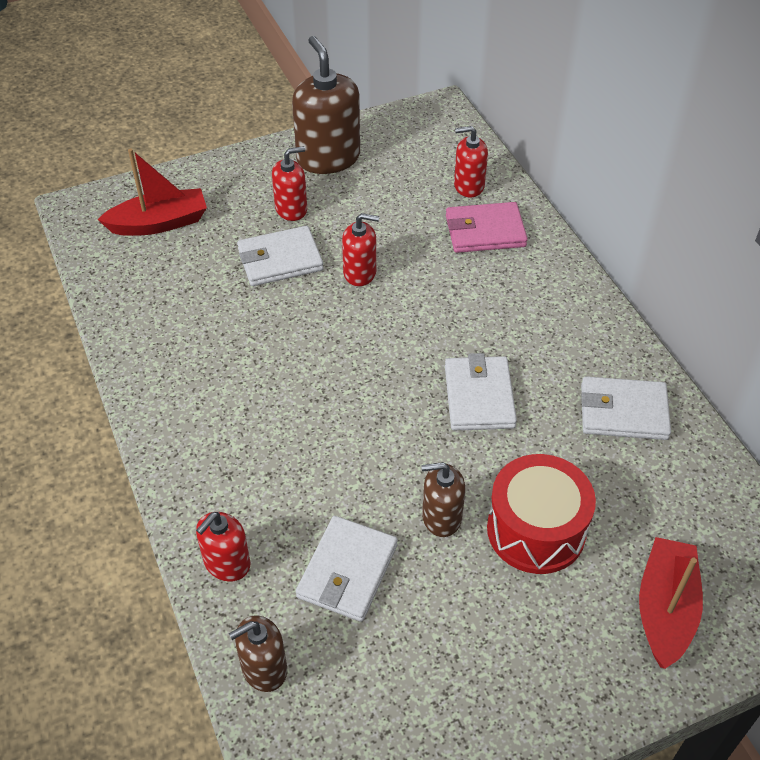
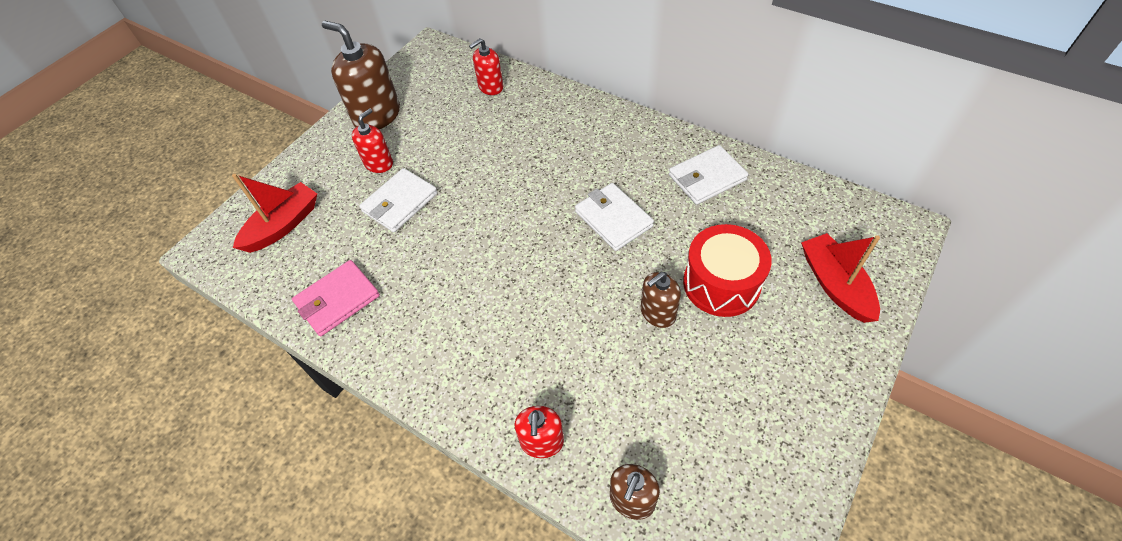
camera: 30 degrees left, 5 degrees up
white wallet [296,516,398,622] -> none
red soap dispenser [342,213,379,286] -> none
pink wallet [446,202,528,253] -> pink wallet moved to [292,260,380,337]

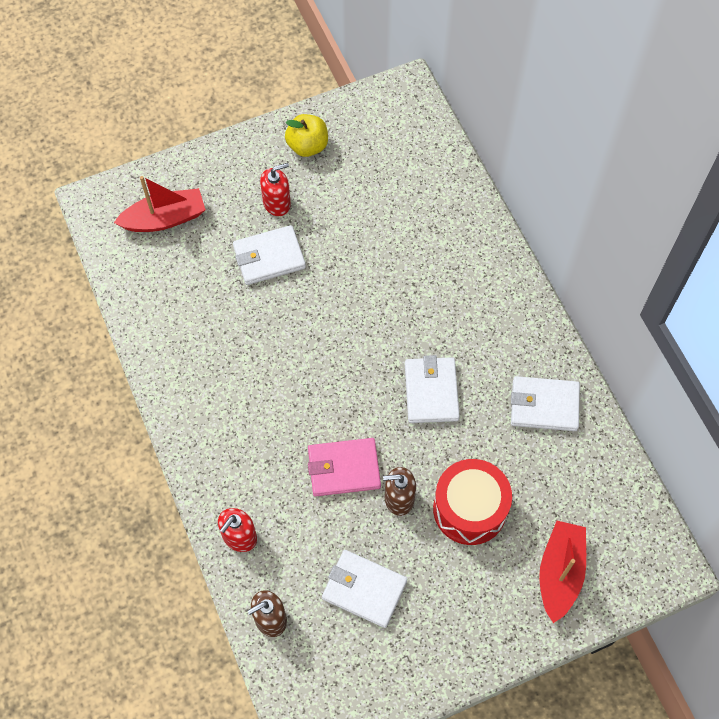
camera: 30 degrees right, 10 degrees up
pink wallet [292,260,380,337] -> pink wallet moved to [308,438,381,496]
brown soap dispenser [322,21,400,129] -> yellow apple [285,114,328,157]
red soap dispenser [469,38,503,95] -> none
none -> white wallet [322,550,407,628]

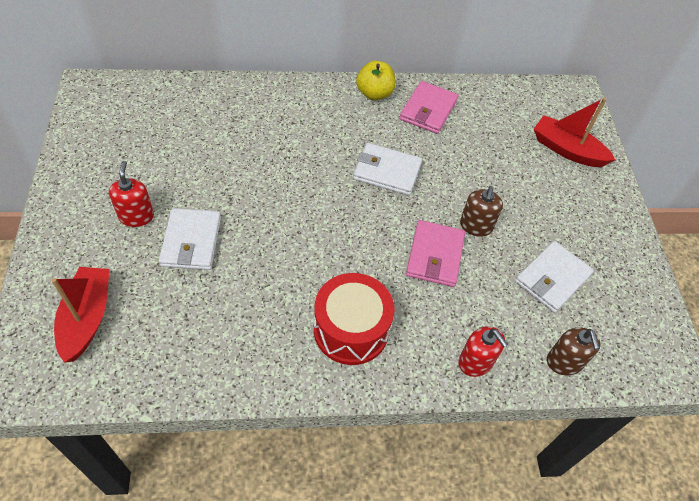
camera: 75 degrees left, 10 degrees down
yellow apple [285,114,328,157] -> yellow apple moved to [356,61,396,100]
red drum [433,459,512,545] -> red drum moved to [314,273,395,365]
white wallet [511,376,580,431] -> pink wallet [400,81,458,134]

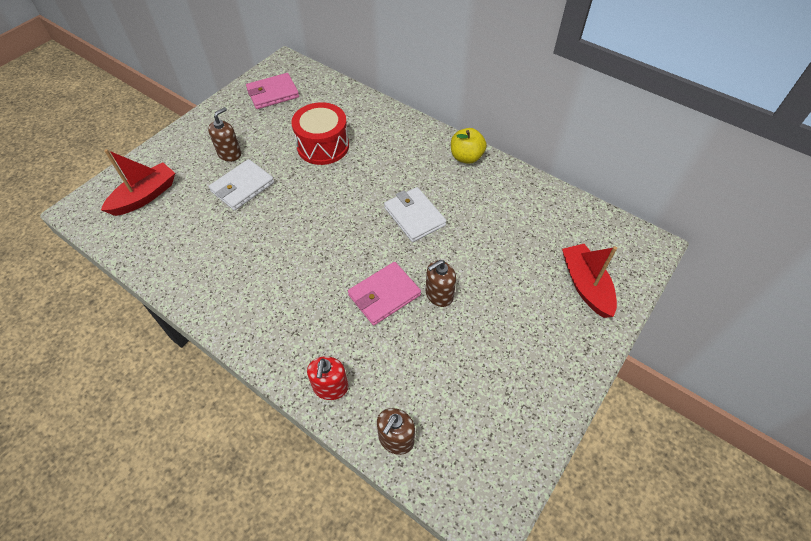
camera: 45 degrees right, 0 degrees up
red soap dispenser [109,161,154,227] -> brown soap dispenser [208,107,241,162]
red drum [314,273,395,365] -> red drum moved to [291,102,349,165]
pink wallet [400,81,458,134] -> pink wallet moved to [246,73,299,109]
white wallet [515,241,594,313] -> none

